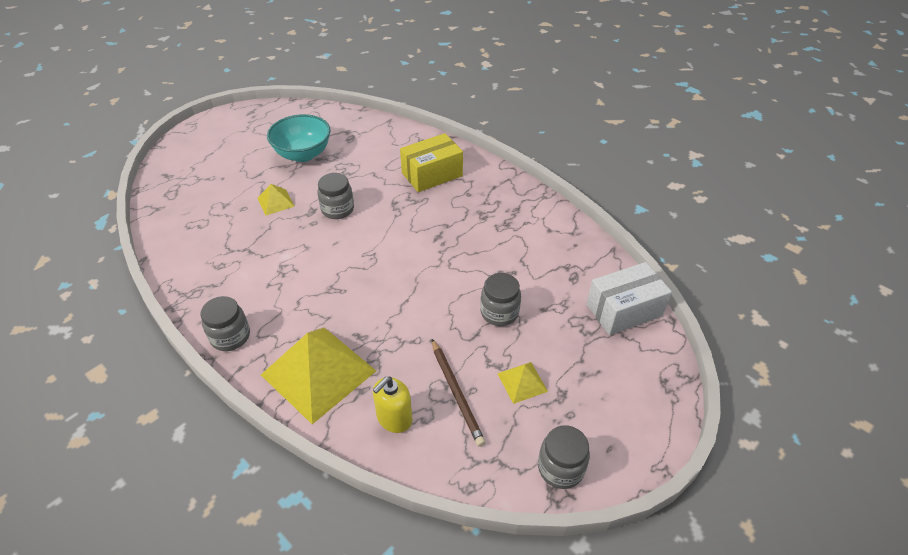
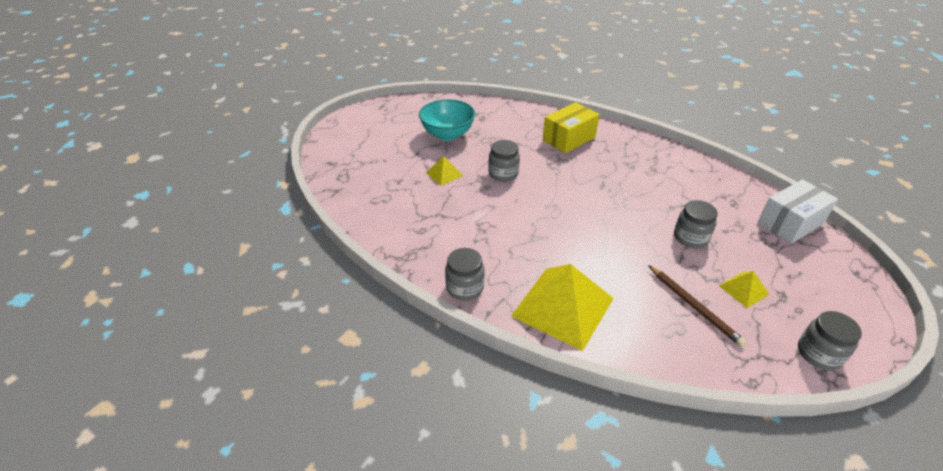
camera: 10 degrees left, 5 degrees down
yellow soap dispenser [373,377,413,433] -> none

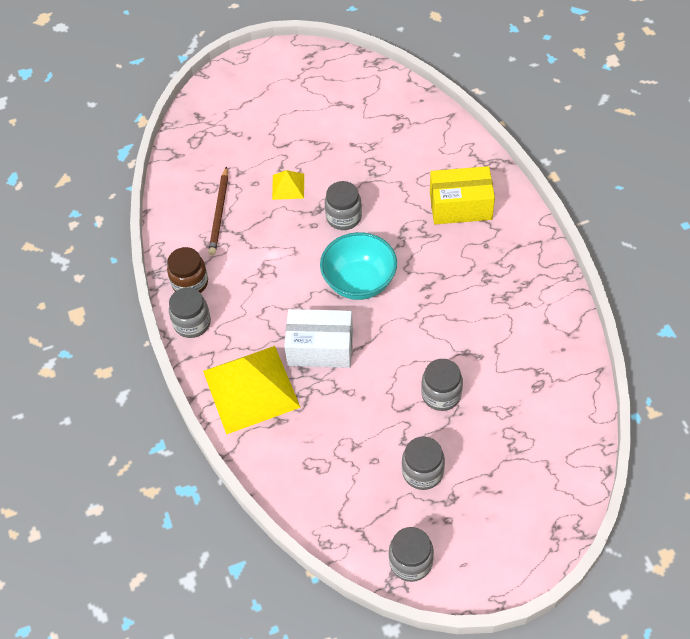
camera: 40 degrees right, 15 degrees up
turquoise bowl [419,99,475,141] -> turquoise bowl moved to [320,232,397,300]
brown pencil [648,265,746,347] -> brown pencil moved to [208,166,228,255]
yellow pyramid [719,271,769,308] -> grey jar [402,436,445,490]
white box [758,180,838,244] -> white box moved to [284,309,353,368]
none -> brown jar [167,247,208,293]

